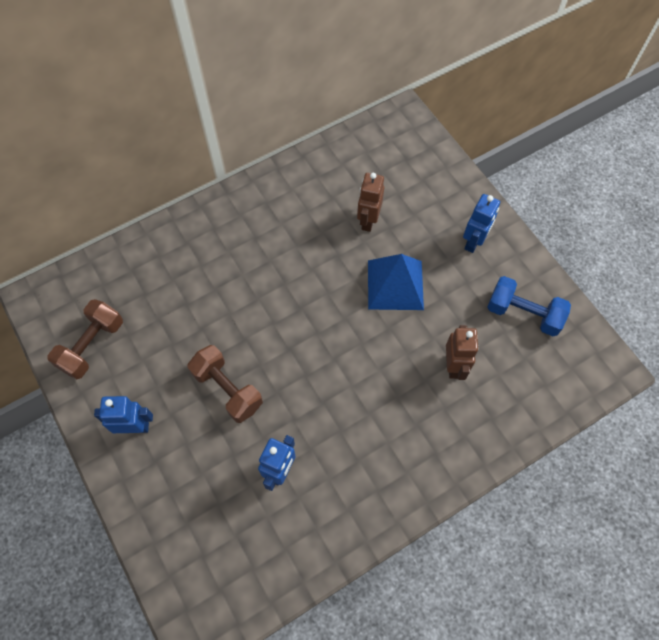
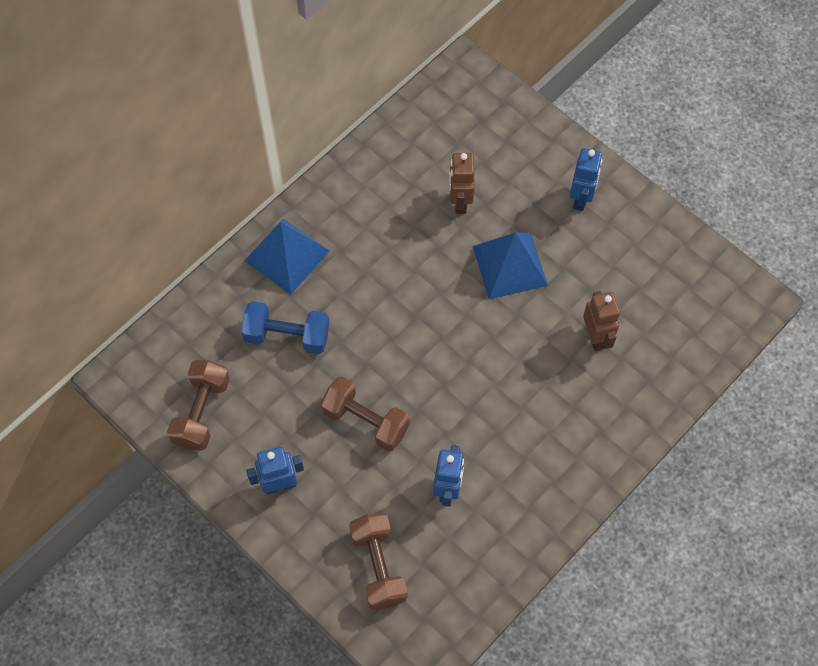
camera: 15 degrees left, 0 degrees up
blue dumbbell [487,276,571,336] -> blue dumbbell moved to [241,301,329,354]
none -> blue pyramid [244,218,330,294]
none -> brown dumbbell [349,513,408,610]

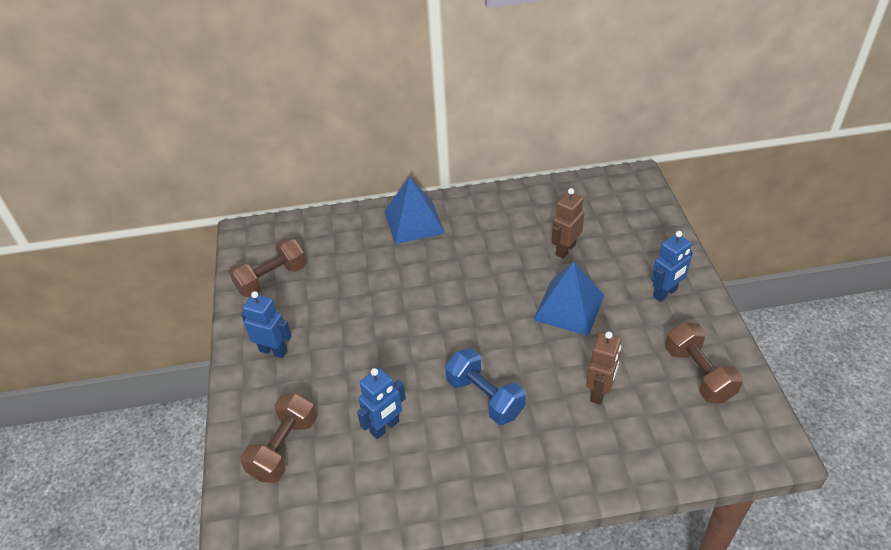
camera: 40 degrees right, 20 degrees down
blue dumbbell [241,301,329,354] -> blue dumbbell moved to [445,348,526,425]
brown dumbbell [321,377,410,451] -> brown dumbbell moved to [665,322,743,403]

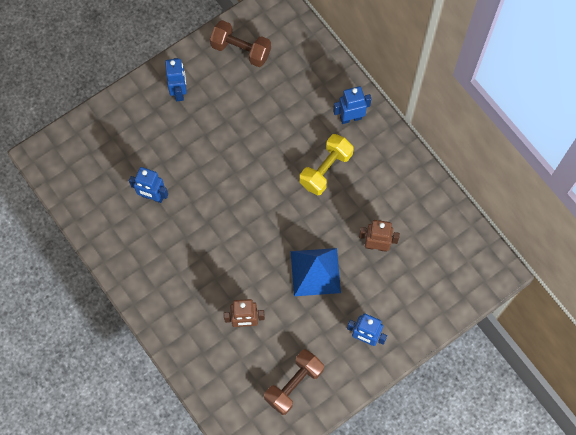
camera: 60 degrees right, 25 degrees up
brown dumbbell [240,393,317,483] -> none
blue pyramid [384,176,445,244] -> blue robot [333,86,372,124]
blue dumbbell [445,348,526,425] -> none
none -> yellow dumbbell [300,134,354,195]

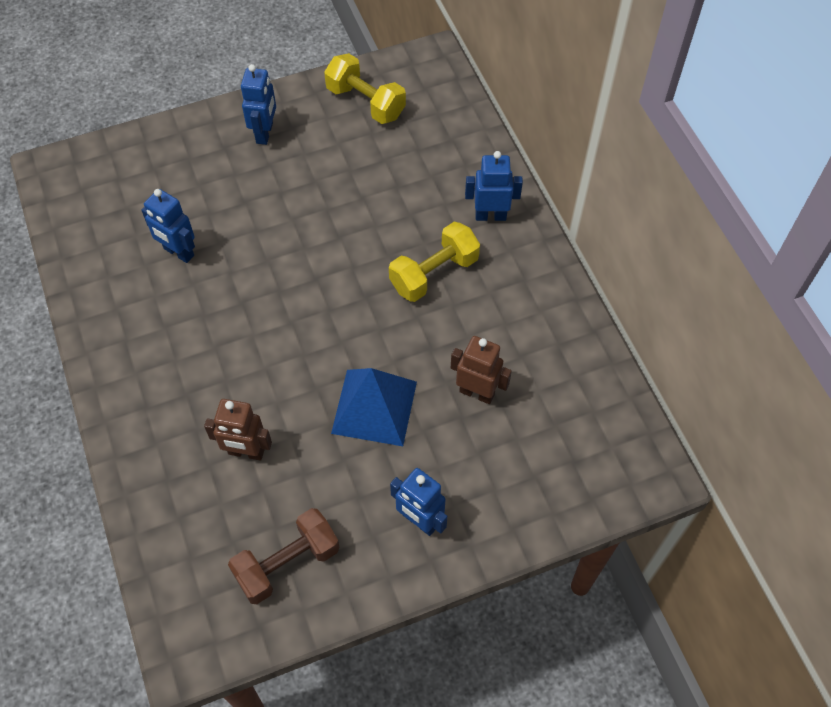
camera: 15 degrees right, 10 degrees down
brown dumbbell [210,20,271,67] -> yellow dumbbell [324,53,406,124]

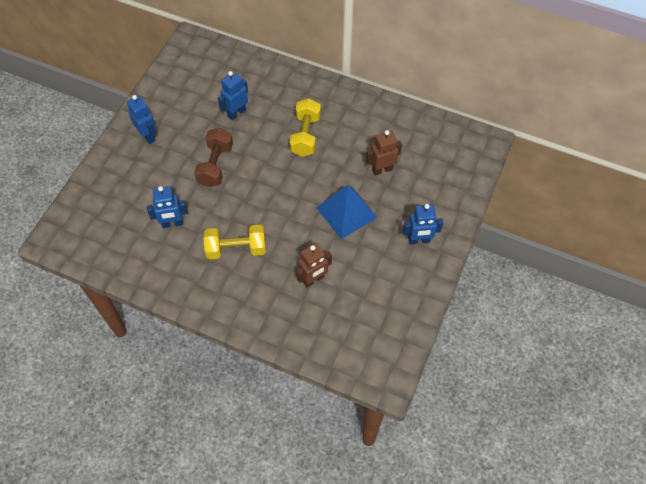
camera: 45 degrees left, 0 degrees up
brown dumbbell [228,508,339,604] -> brown dumbbell moved to [194,128,233,187]
yellow dumbbell [324,53,406,124] -> yellow dumbbell moved to [203,225,266,259]
blue robot [465,151,523,221] -> blue robot moved to [218,71,248,120]

